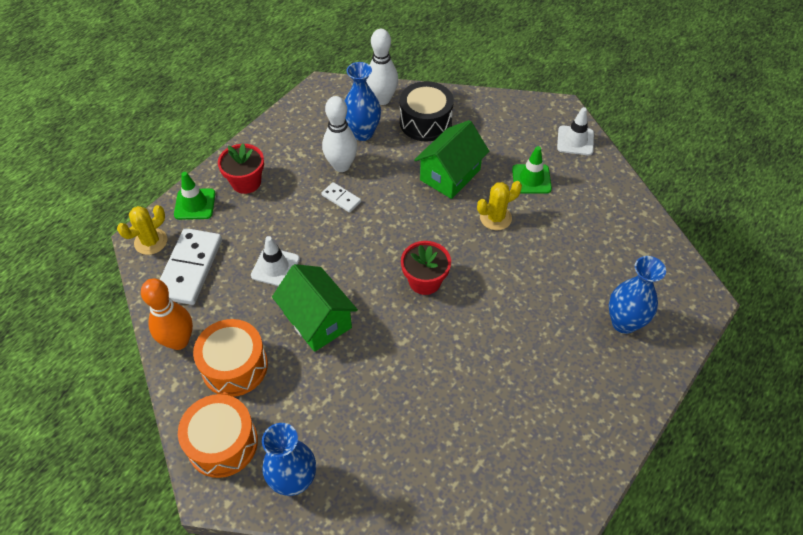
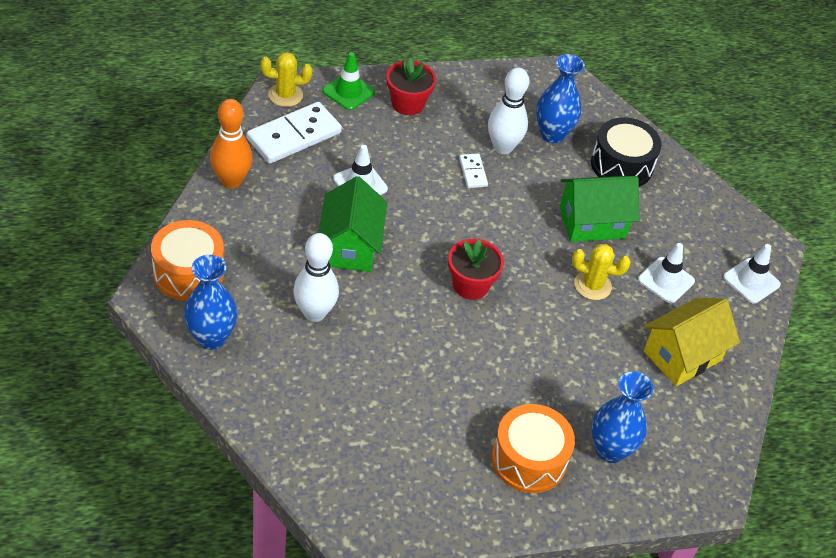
camera: 35 degrees right, 5 degrees down
orange drum [193,319,268,397] -> orange drum moved to [492,404,575,493]
white bowling pin [366,29,399,105] -> white bowling pin moved to [293,233,339,322]
green traffic cone [512,146,552,194] -> white traffic cone [638,243,695,303]
none -> yellow house [644,298,740,386]

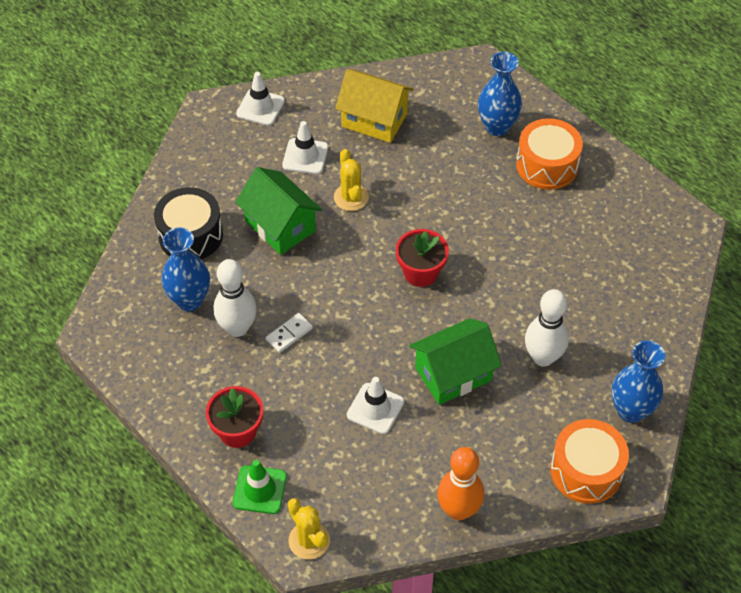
camera: 115 degrees left, 5 degrees up
white domino [247,102,342,164] -> none

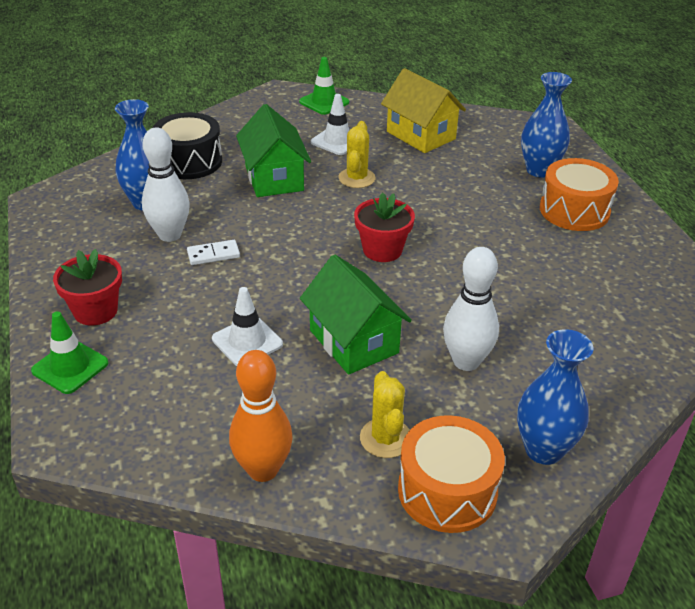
camera: 25 degrees right, 15 degrees down
white traffic cone [236,72,285,126] -> green traffic cone [299,57,349,115]
yellow cactus [288,498,330,559] -> yellow cactus moved to [360,371,410,458]
green house [409,318,502,405] -> green house turned 60 degrees clockwise [300,255,412,375]

